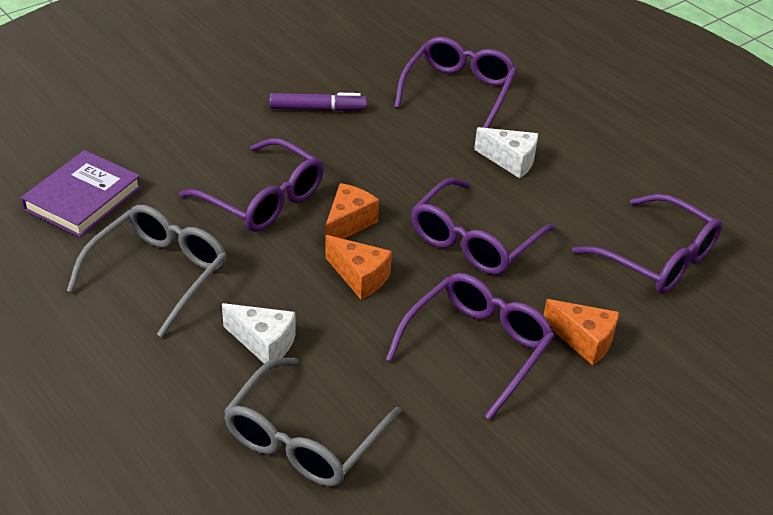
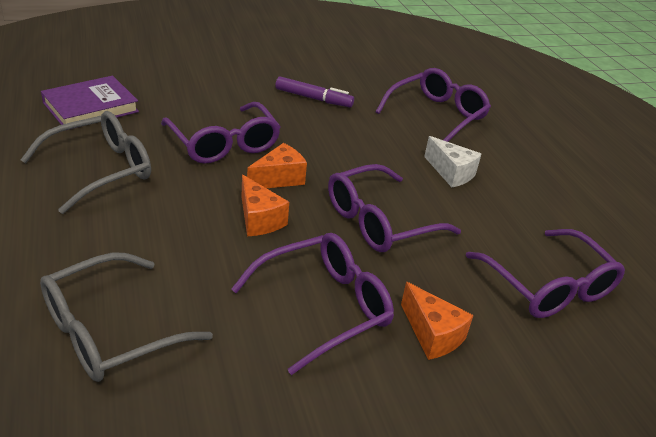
camera: 20 degrees right, 5 degrees down
white cheese [222,303,296,364] -> none

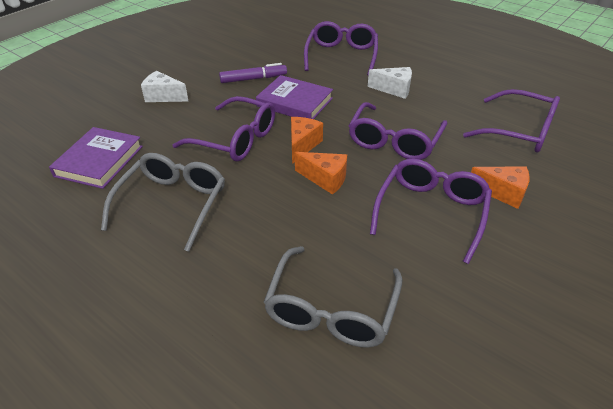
camera: 30 degrees left, 5 degrees up
none -> white cheese [141,71,188,102]
none -> purple book [256,75,333,119]

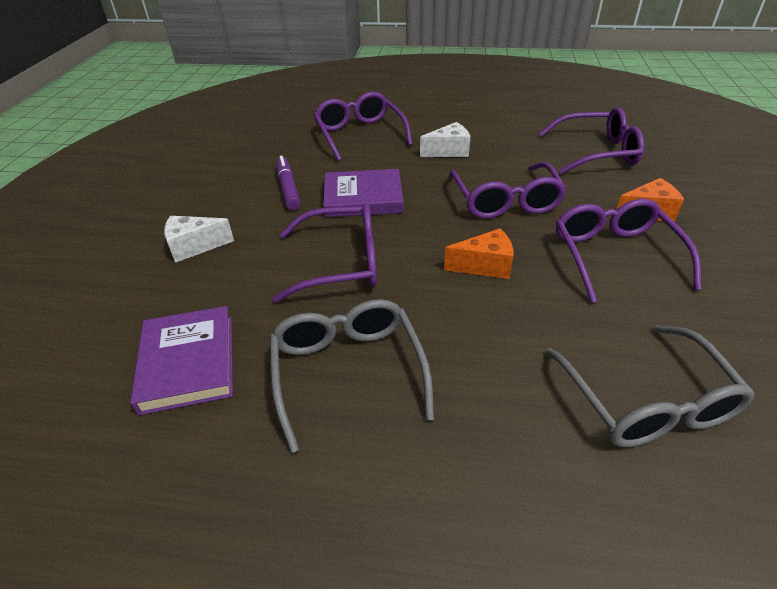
camera: 30 degrees left, 0 degrees up
purple marker [219,63,287,83] -> purple marker turned 60 degrees counterclockwise [276,155,301,210]
orange cheese [291,117,323,164] -> none

